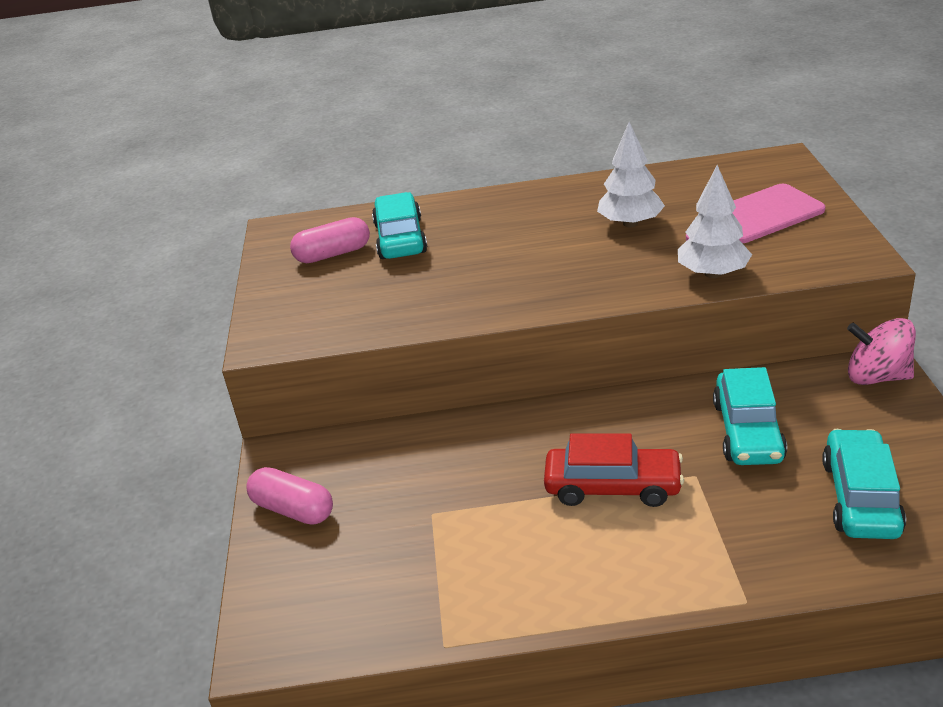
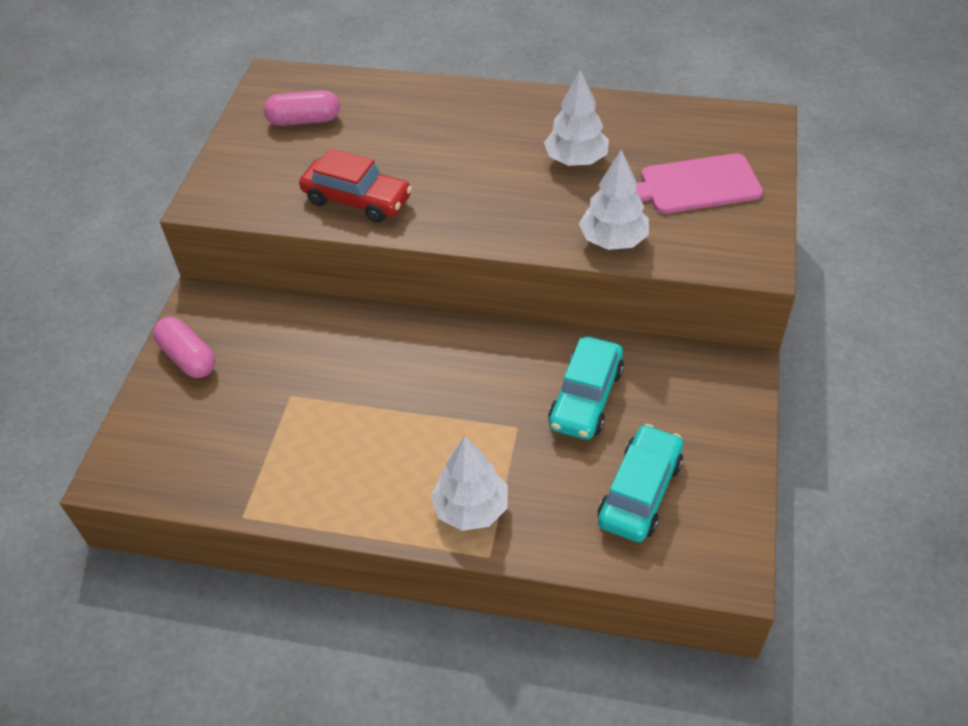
camera: 15 degrees right, 15 degrees up
turquoise car [372,192,427,259] -> none
red car [544,433,684,507] -> red car moved to [299,148,412,223]
pink spinning top [847,318,916,385] -> none
none -> white tree [431,436,508,531]

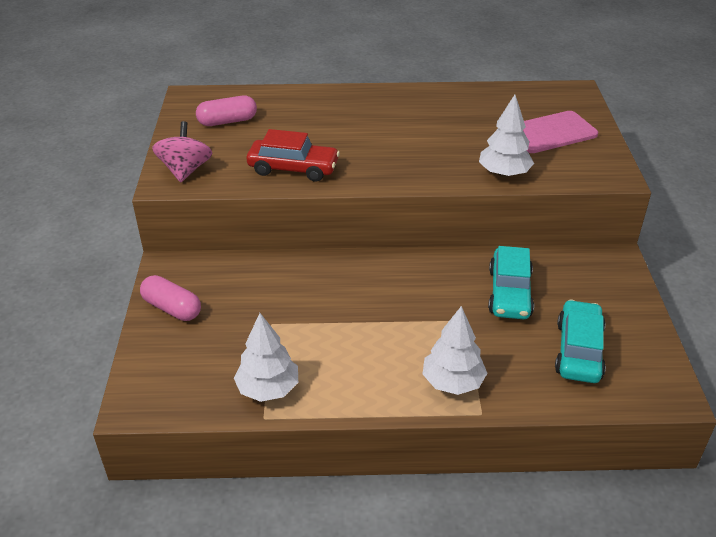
camera: 15 degrees left, 10 degrees down
white tree [544,70,609,166] -> white tree moved to [234,313,298,402]
none -> pink spinning top [152,121,212,182]

